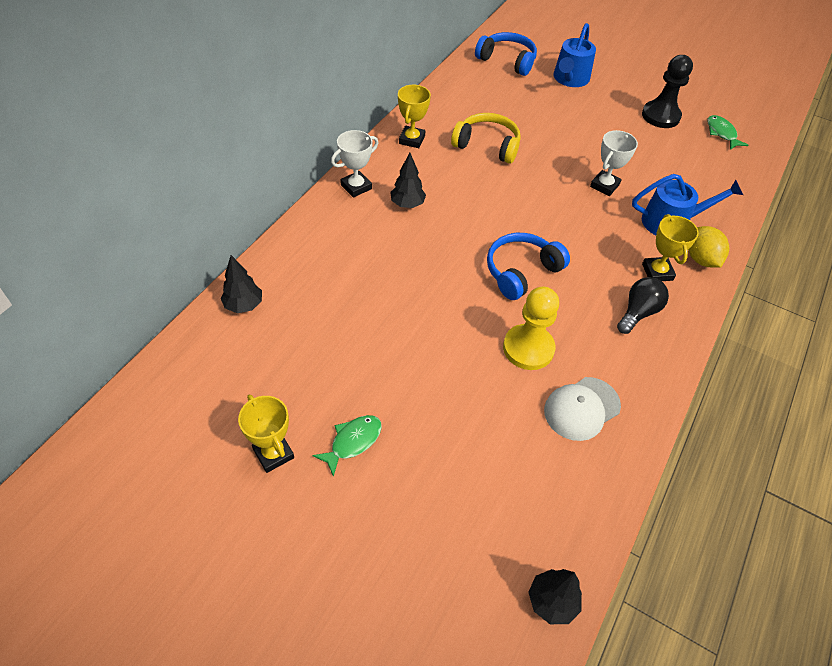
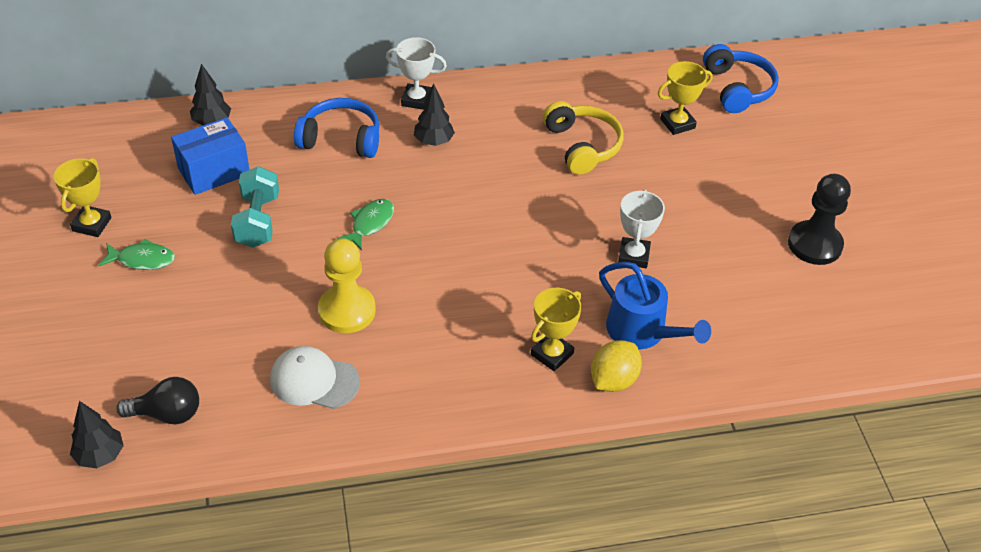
camera: 50 degrees right, 5 degrees down
yellow trophy [398,85,431,148] -> yellow trophy moved to [658,61,713,135]
blue headphones [487,233,570,300] -> blue headphones moved to [294,98,380,158]
blue watering can [553,23,596,87] -> none
white trophy [590,130,638,196] -> white trophy turned 75 degrees counterclockwise [618,189,665,268]
black light bulb [617,277,669,334] -> black light bulb moved to [116,377,199,424]
green fish [707,115,749,150] -> green fish moved to [337,199,394,251]
none -> blue box [171,117,250,195]
none -> turquoise dumbbell [231,166,279,248]

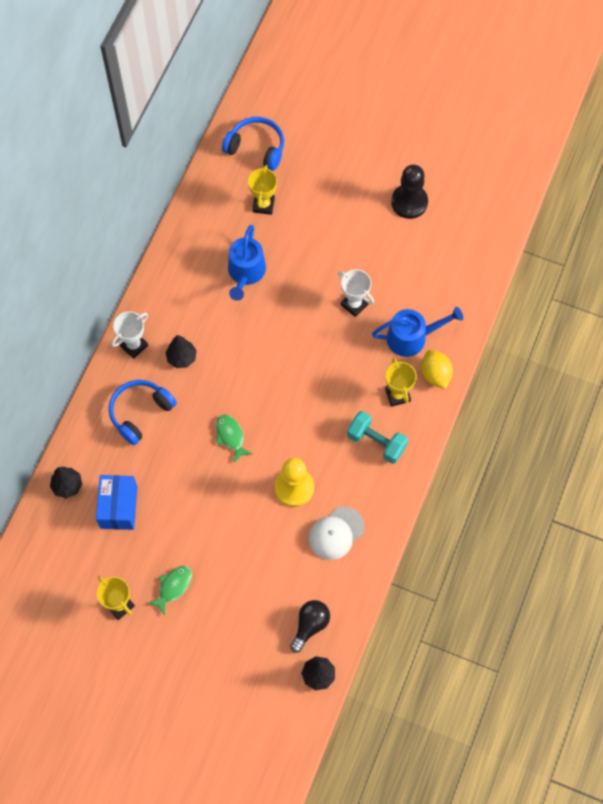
camera: 55 degrees left, 20 degrees up
turquoise dumbbell [231,166,279,248] -> turquoise dumbbell moved to [347,411,408,464]
yellow headphones [543,101,623,175] -> blue watering can [228,225,266,301]

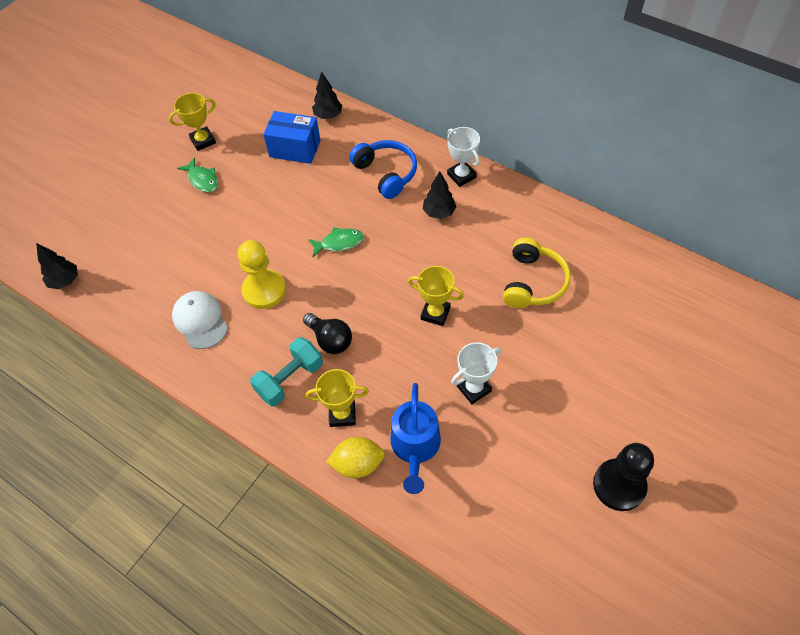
camera: 105 degrees right, 10 degrees down
blue headphones [222,117,284,171] -> none
blue watering can [228,225,266,301] -> yellow headphones [503,238,571,308]
yellow trophy [248,165,277,215] -> yellow trophy moved to [408,266,464,326]
black light bulb [290,600,330,653] -> black light bulb moved to [303,313,352,354]

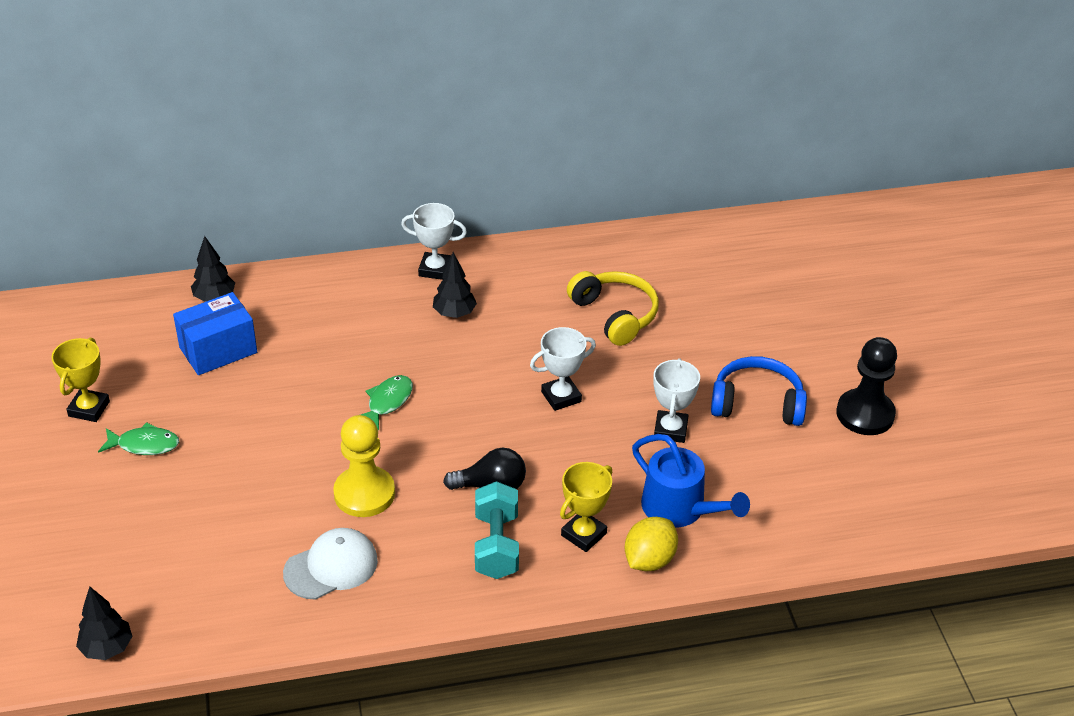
camera: 50 degrees left, 15 degrees down
white cap [172,291,228,349] -> white cap turned 135 degrees clockwise [283,528,378,600]
blue headphones [349,140,417,199] -> blue headphones moved to [711,356,807,426]
yellow trophy [408,266,464,326] -> white trophy [530,327,596,411]

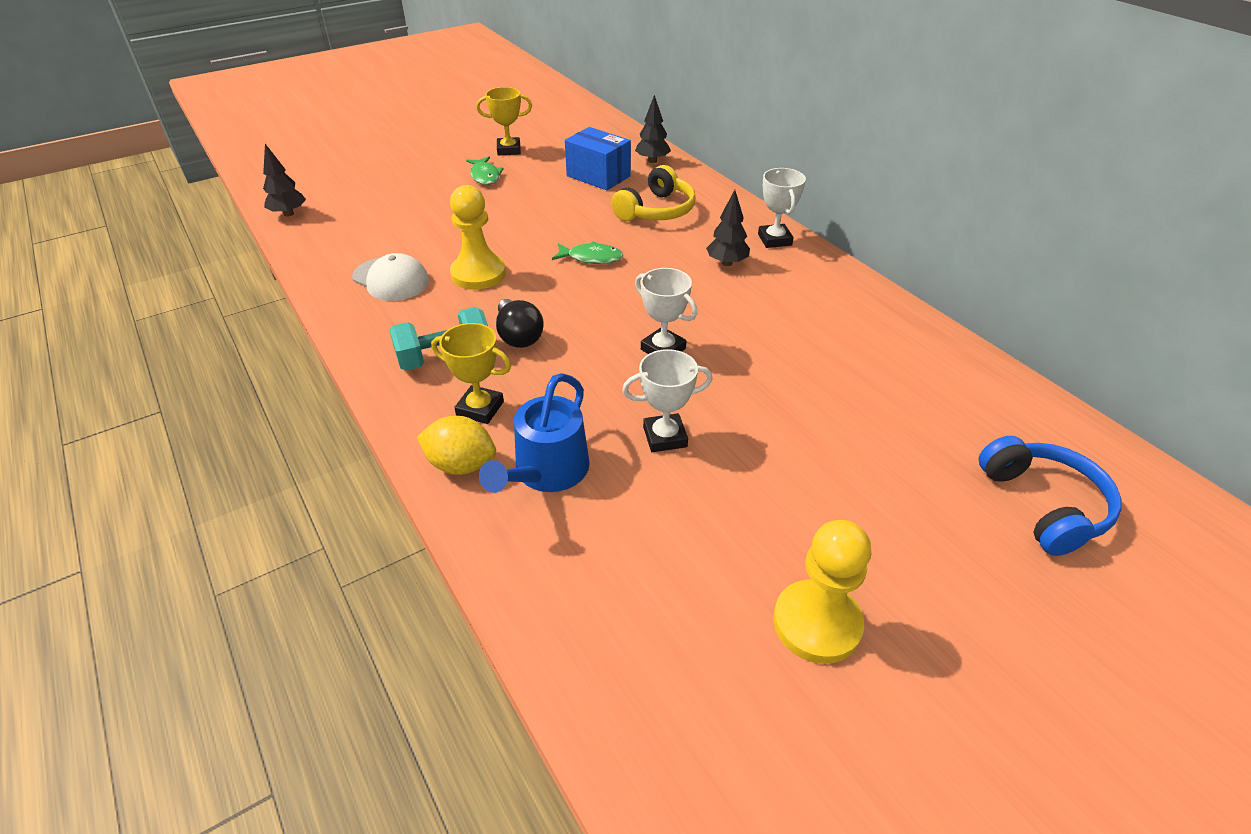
camera: 70 degrees right, 0 degrees up
yellow headphones [567,271,659,346] -> yellow headphones moved to [611,165,696,221]
blue headphones [711,356,807,426] -> blue headphones moved to [979,436,1122,556]
black pawn [836,337,897,435] -> yellow pawn [773,520,871,664]

